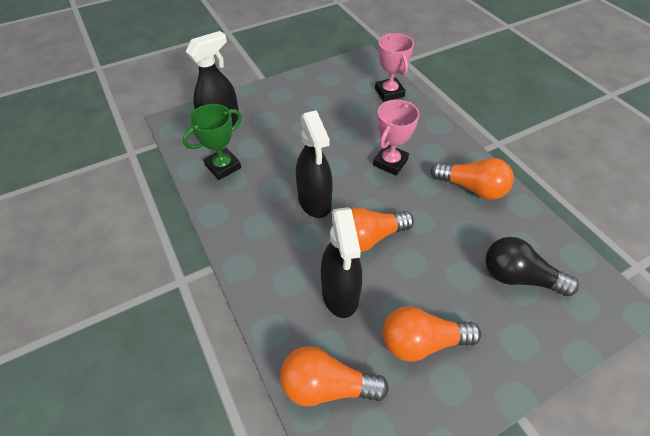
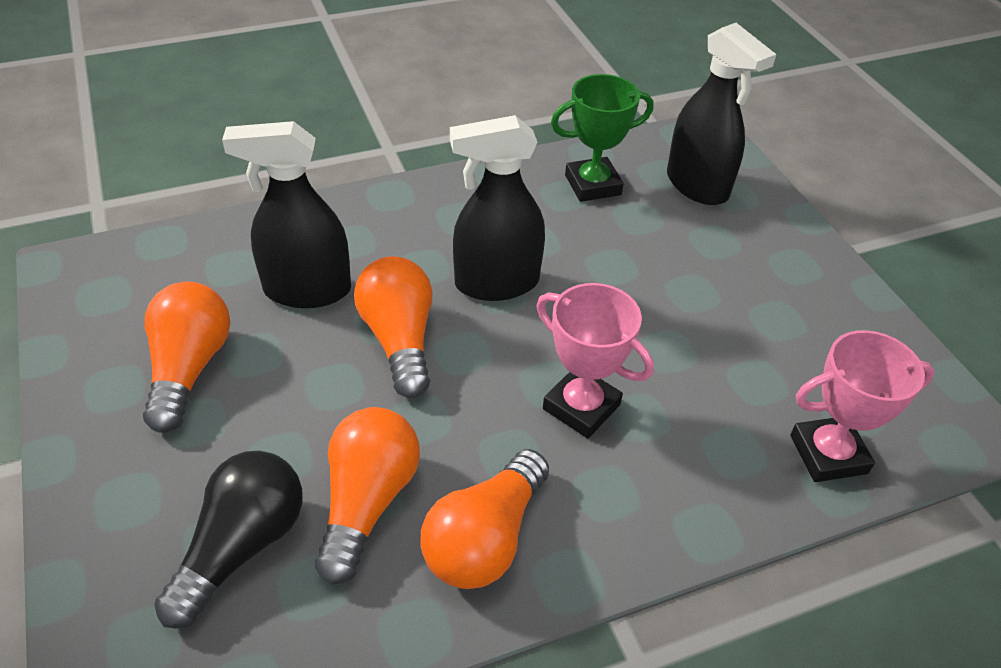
camera: 95 degrees right, 5 degrees down
green trophy [183,104,242,180] -> green trophy turned 75 degrees counterclockwise [551,74,654,202]
orange light bulb [280,346,389,407] -> orange light bulb moved to [315,407,420,585]

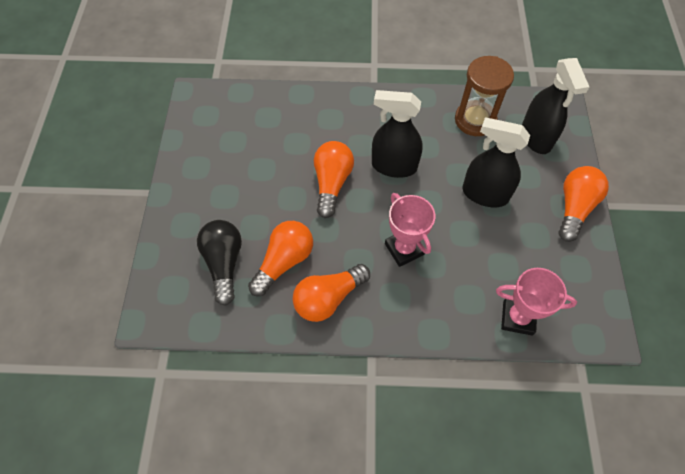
camera: 25 degrees right, 15 degrees up
orange light bulb [143,282,231,433] -> orange light bulb moved to [559,166,609,242]
black light bulb [154,451,302,629] -> black light bulb turned 60 degrees counterclockwise [197,220,242,306]
black spray bottle [222,121,351,308] -> black spray bottle moved to [462,117,530,207]
green trophy [551,74,654,202] -> brown hourglass [455,56,514,136]

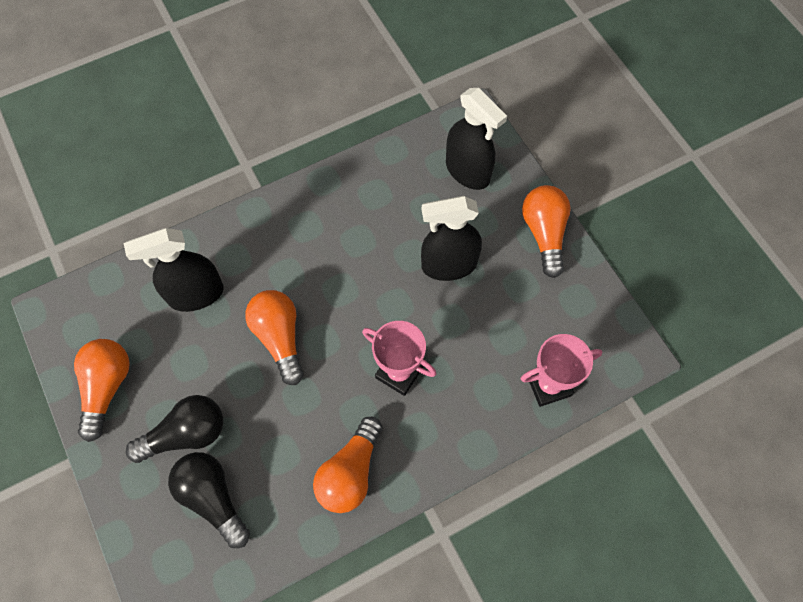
camera: 30 degrees left, 5 degrees up
orange light bulb [248,221,313,296] -> orange light bulb moved to [74,339,130,442]
black spray bottle [372,90,423,178] -> black spray bottle moved to [124,228,224,312]
brown hourglass [455,56,514,136] -> none
none -> black light bulb [126,395,224,463]

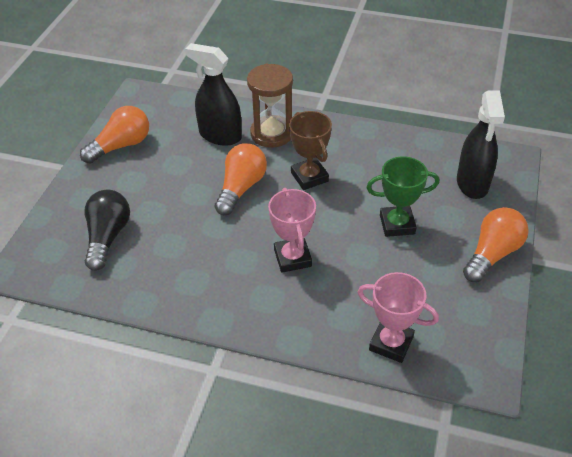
camera: 45 degrees right, 20 degrees down
black light bulb [126,395,224,463] -> none
orange light bulb [313,417,383,513] -> none
black spray bottle [421,196,482,281] -> green trophy [366,156,439,237]
none -> brown hourglass [247,64,293,148]
none -> brown trophy [289,111,332,190]

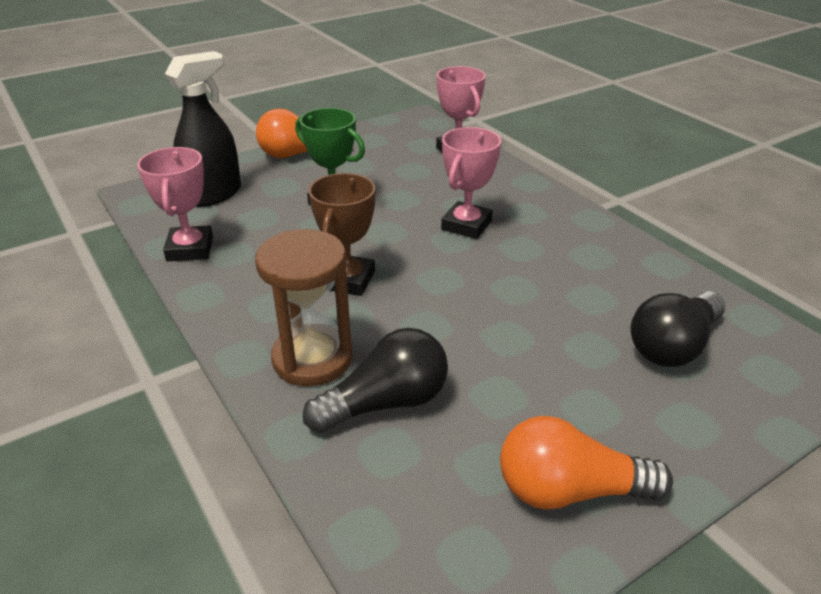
camera: 140 degrees left, 10 degrees down
black spray bottle [185,43,242,146] -> black light bulb [303,328,448,433]
orange light bulb [215,143,267,215] -> none
none -> pink trophy [137,147,213,261]

